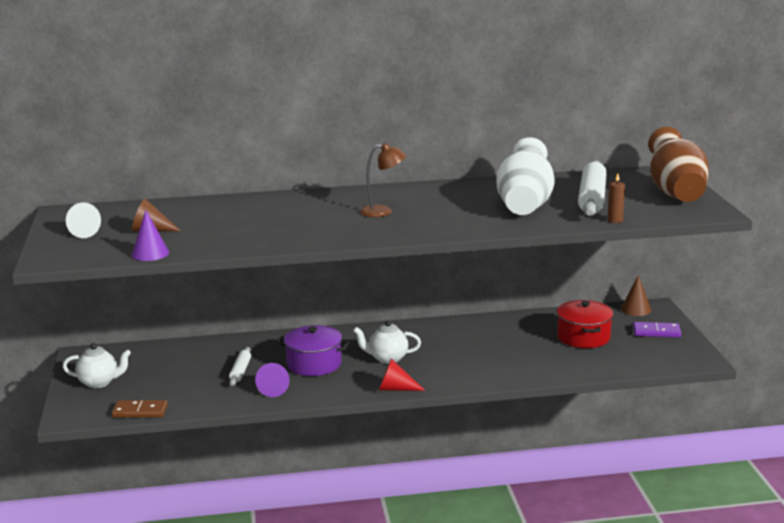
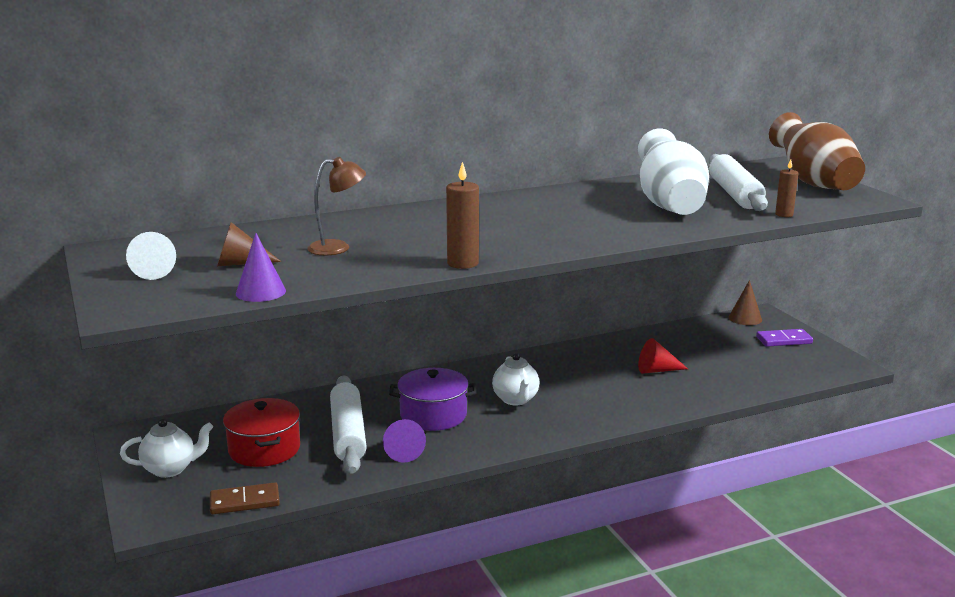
camera: 15 degrees left, 0 degrees up
white rolling pin [229,347,251,386] -> white rolling pin [330,375,367,474], size x1.92
white teapot [353,320,421,364] -> white teapot turned 90 degrees counterclockwise [492,353,539,405]
brown lamp [360,143,406,217] -> brown lamp moved to [307,157,366,256]
red cone [379,359,426,391] -> red cone moved to [638,338,688,374]
red pot [557,300,613,348] -> red pot moved to [223,398,300,467]
none -> brown candle [446,162,479,269]

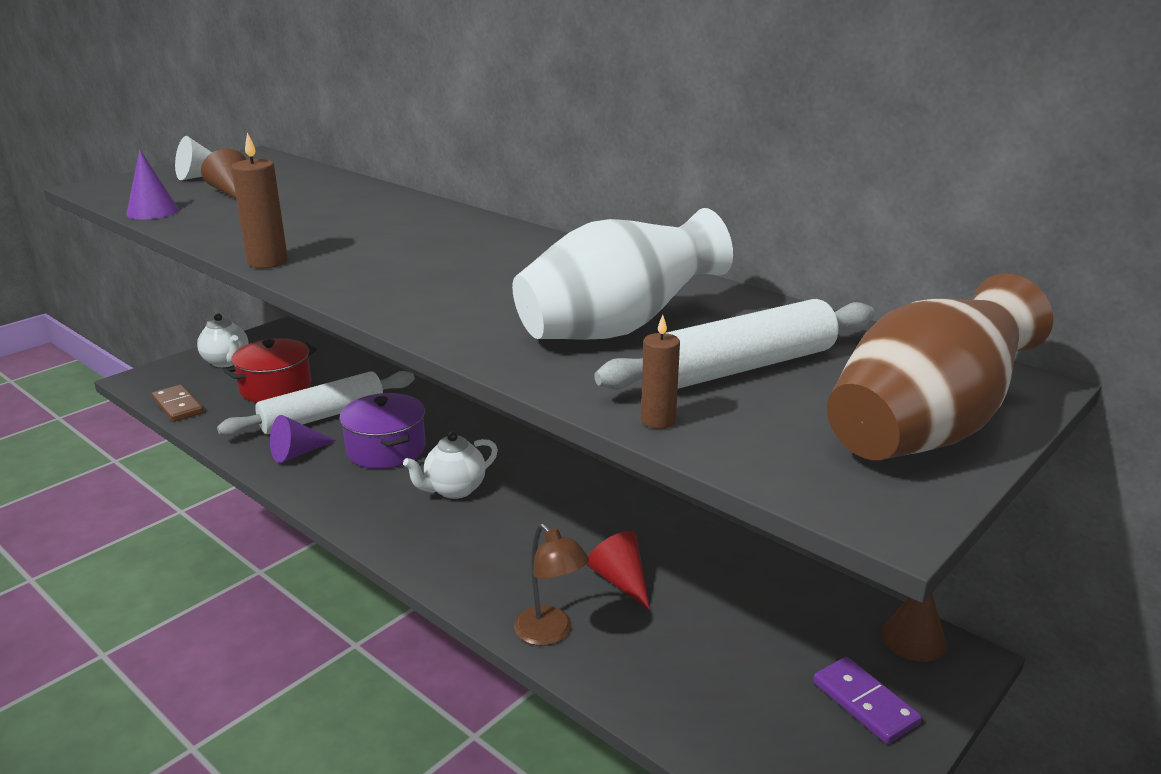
camera: 65 degrees right, 5 degrees up
brown lamp [307,157,366,256] -> brown lamp moved to [514,523,589,646]

